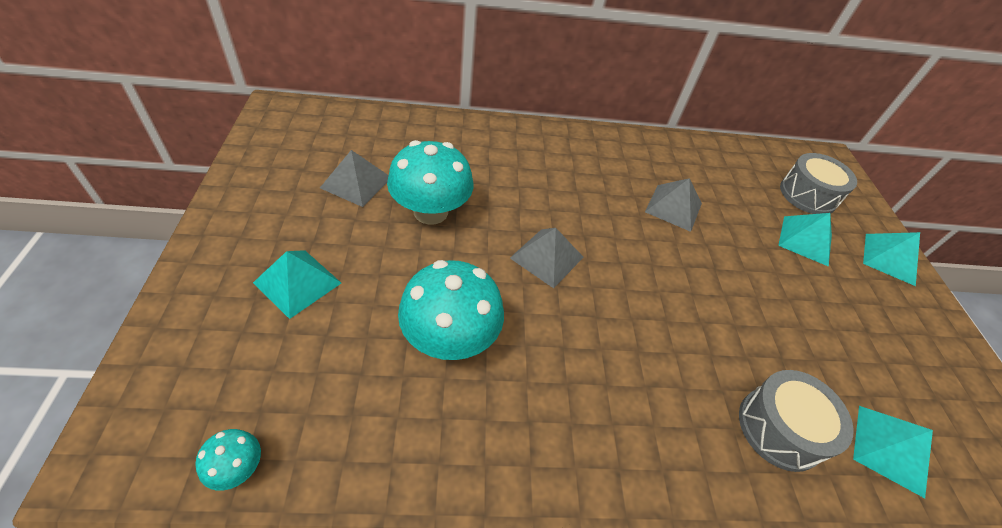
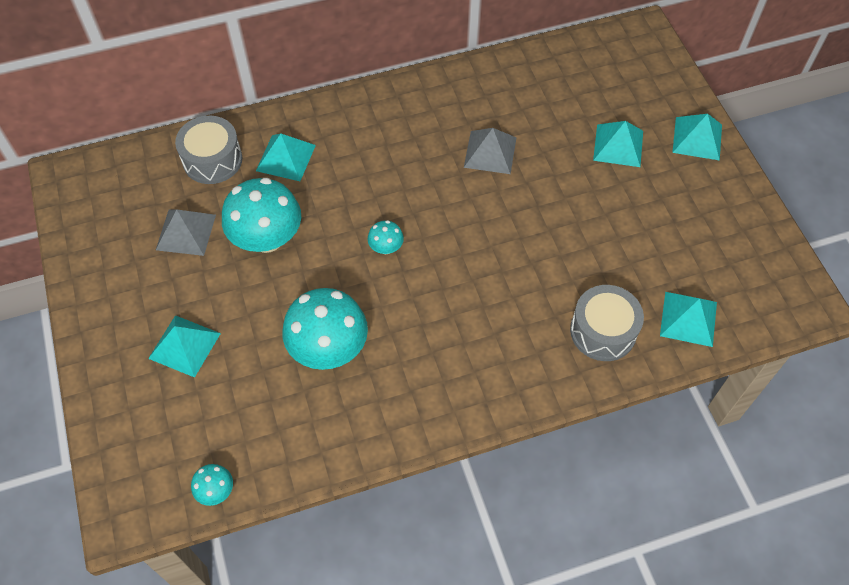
camera: 10 degrees left, 10 degrees up
grey pyramid [510,228,583,288] -> turquoise mushroom [368,220,404,254]
grey drum [780,153,857,214] -> grey drum moved to [175,116,242,184]
none -> turquoise pyramid [256,134,316,181]

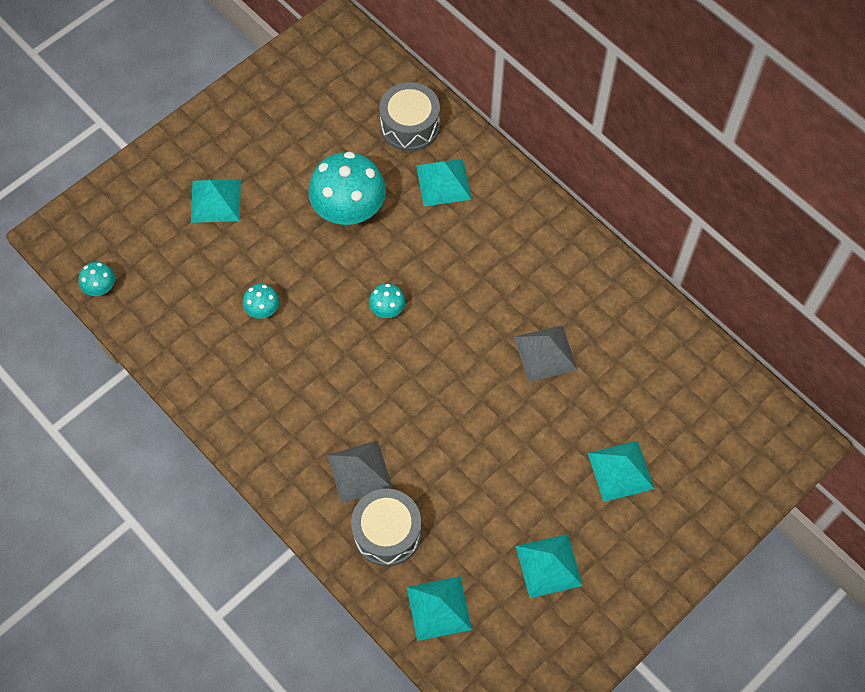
camera: 65 degrees right, 5 degrees up
grey pyramid [156,209,216,256] -> grey pyramid moved to [327,440,393,503]
turquoise mushroom [282,288,368,370] -> turquoise mushroom [243,284,279,319], size x0.46
turquoise pyramid [672,114,722,160] -> turquoise pyramid moved to [516,534,583,598]

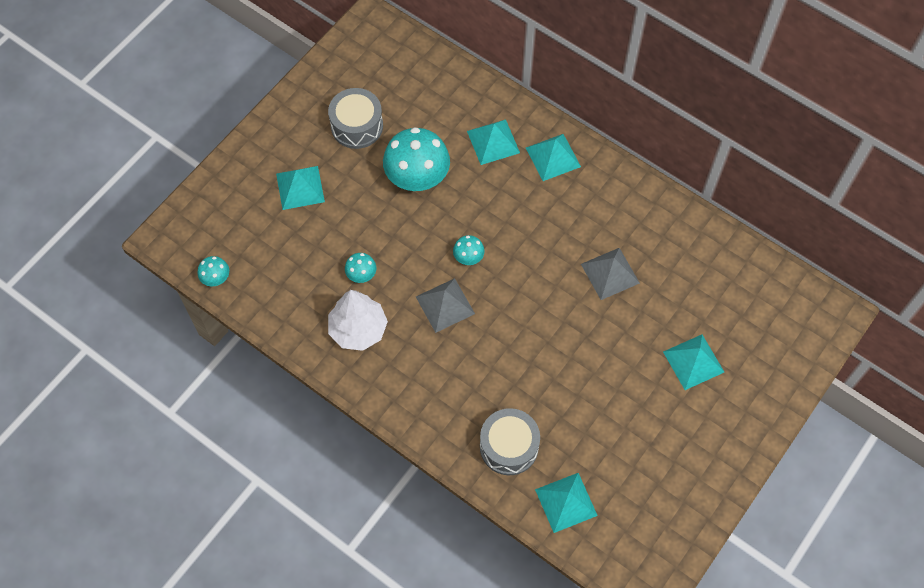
camera: 10 degrees left, 0 degrees up
grey pyramid [327,440,393,503] -> grey pyramid moved to [416,278,475,333]
grey drum [379,82,440,152] -> grey drum moved to [328,88,383,149]
turquoise pyramid [516,534,583,598] -> turquoise pyramid moved to [526,134,581,181]
none -> white tree [328,290,388,351]

